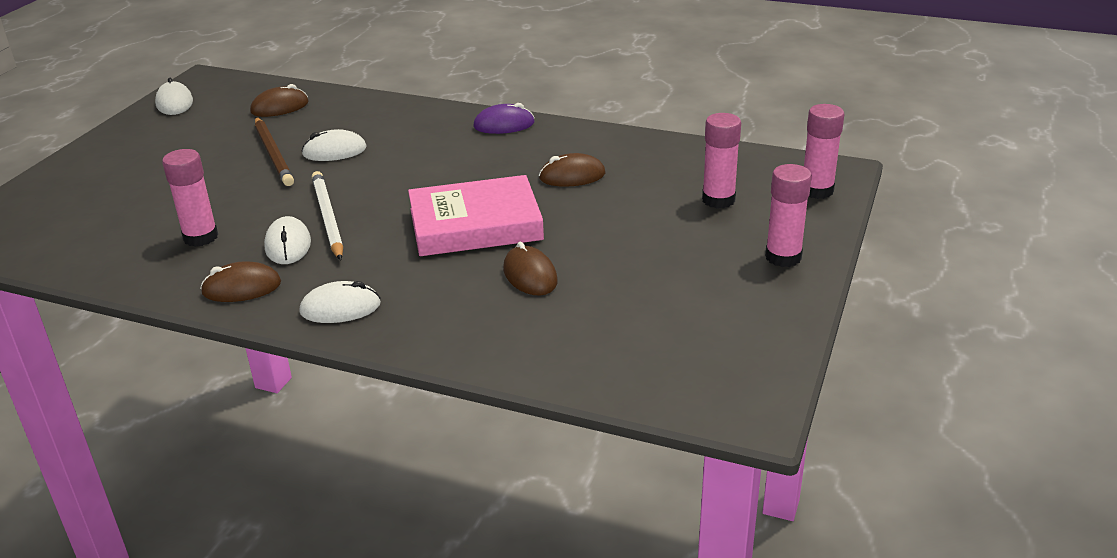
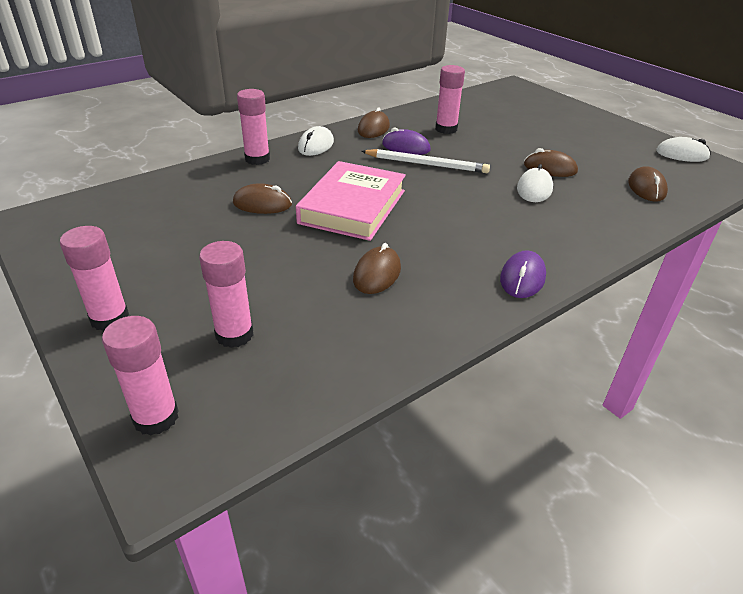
camera: 120 degrees right, 5 degrees up
brown pencil [255,117,294,186] -> brown mouse [524,148,578,177]
white mouse [264,216,311,264] -> purple mouse [382,127,431,155]
none -> pink glue stick [237,89,270,165]

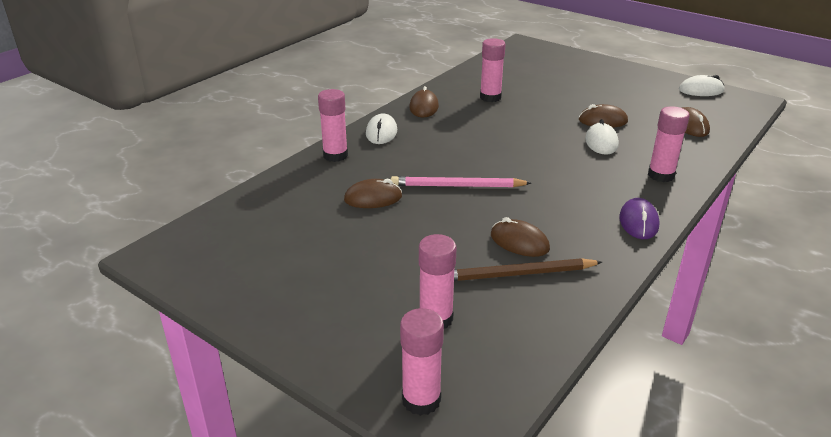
camera: 15 degrees left, 5 degrees down
pink glue stick [60,226,129,331] -> pink glue stick moved to [648,106,690,182]
pink book [296,161,406,241] -> pink pencil [391,176,531,187]
brown mouse [353,243,401,294] -> brown mouse turned 60 degrees counterclockwise [491,217,550,257]
white pencil [361,149,490,173] -> none
purple mouse [382,127,431,155] -> none
none -> brown pencil [454,258,602,281]

